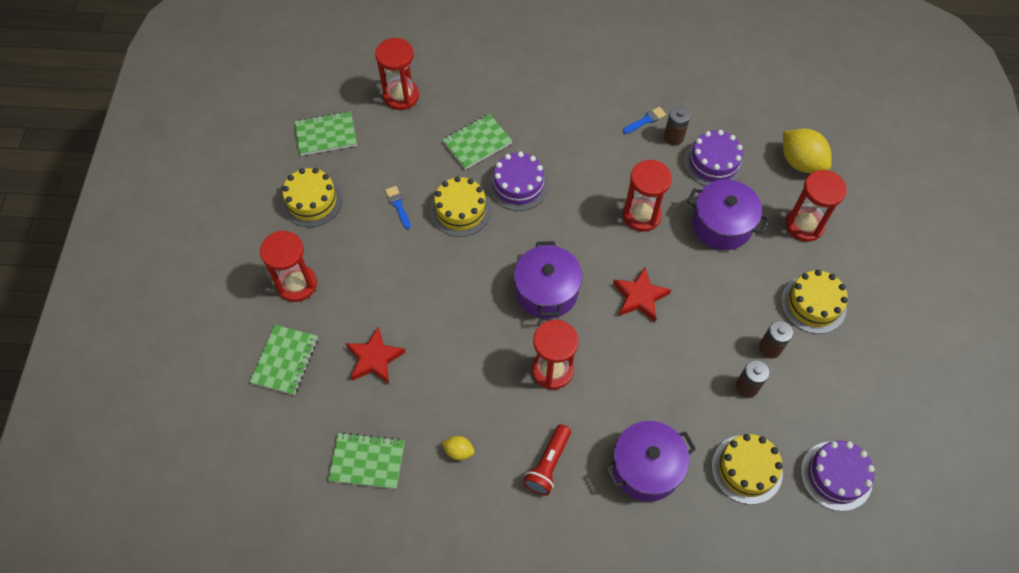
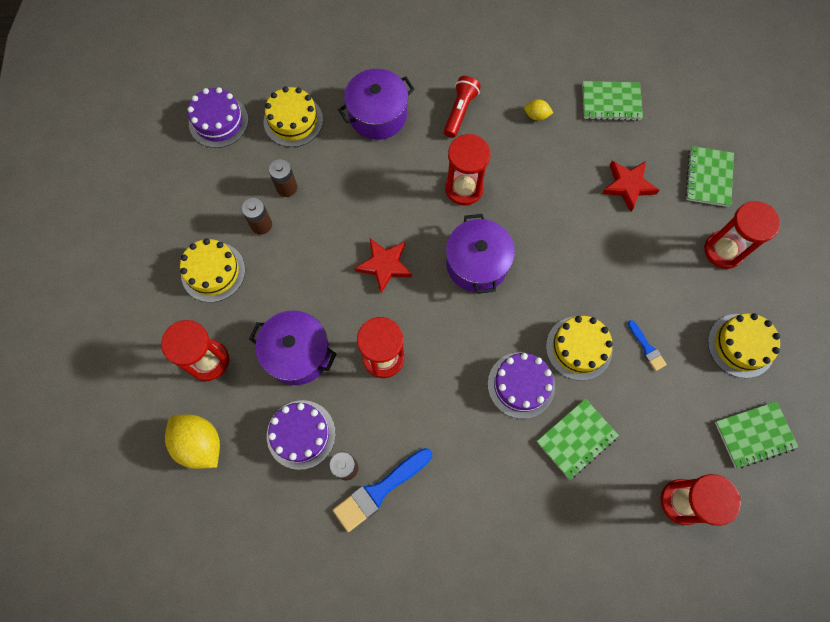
camera: 175 degrees right, 10 degrees up
blue brush [623,107,666,134] -> blue brush [333,448,432,532], size x1.90

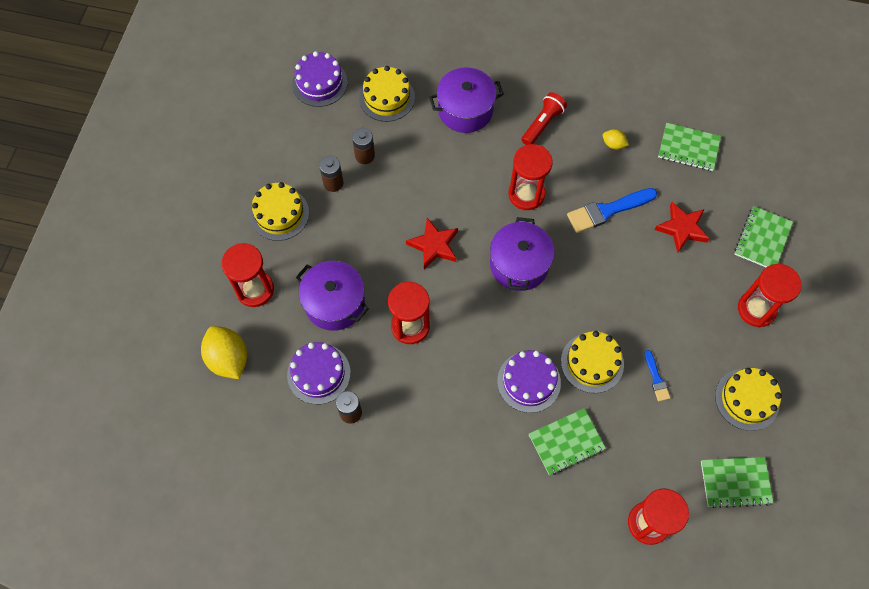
camera: 15 degrees right, 5 degrees down
blue brush [333,448,432,532] -> blue brush moved to [567,188,657,233]

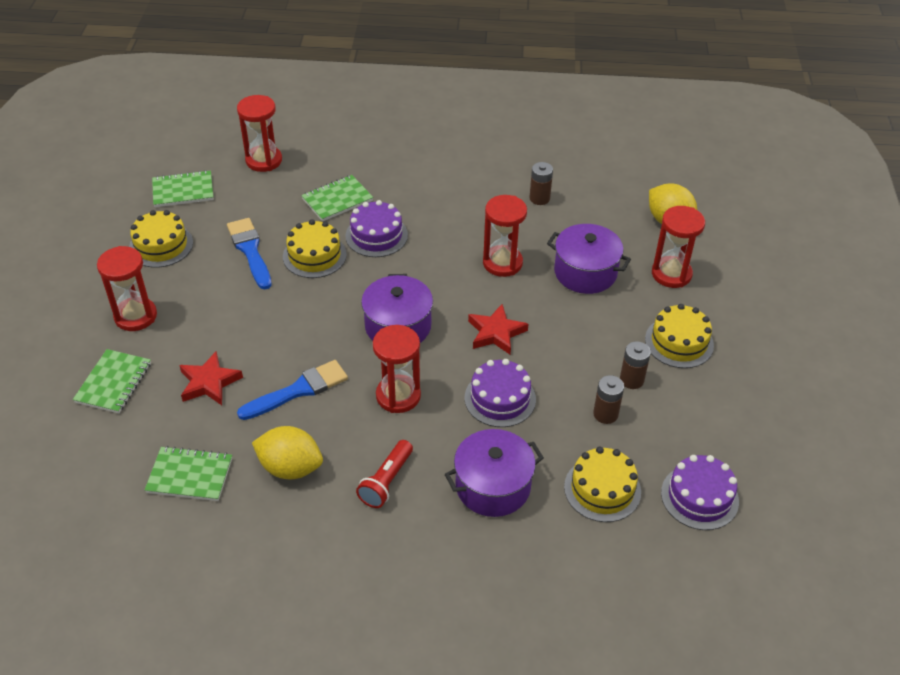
camera: 170 degrees right, 20 degrees down
purple cake [287,342,351,404] -> purple cake moved to [465,359,536,427]
yellow lemon [603,129,629,149] -> yellow lemon [252,426,323,479], size x2.02
blue brush [645,350,670,401] -> blue brush [227,218,272,289], size x1.90

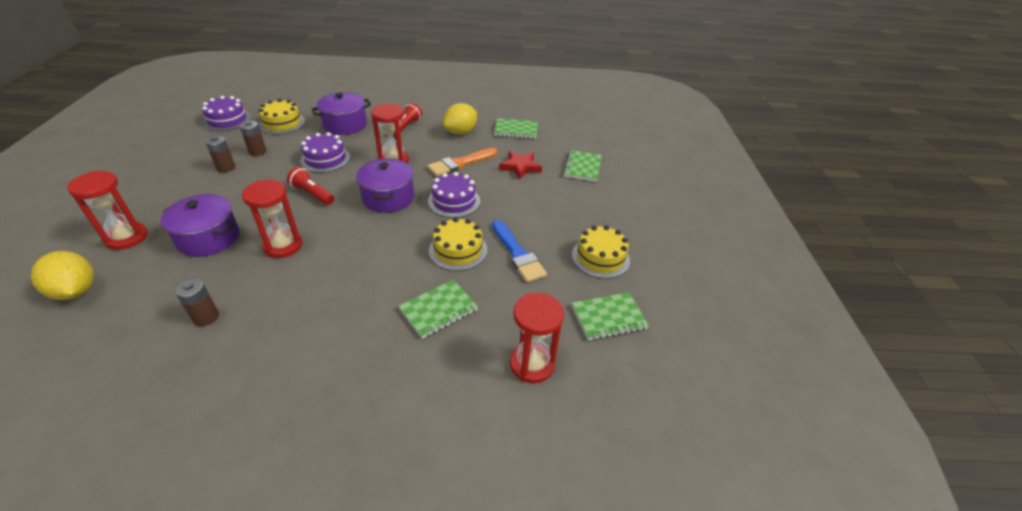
camera: 175 degrees right, 5 degrees down
red hourglass [97,246,157,331] -> none
blue brush [237,360,348,420] -> orange brush [427,148,497,176]
yellow lemon [252,426,323,479] -> yellow lemon turned 60 degrees counterclockwise [443,103,477,135]
purple cake [345,200,408,257] -> purple cake moved to [428,172,480,218]
red star [468,304,528,354] -> red flashlight [287,167,334,205]
yellow cake [645,304,714,368] -> none

